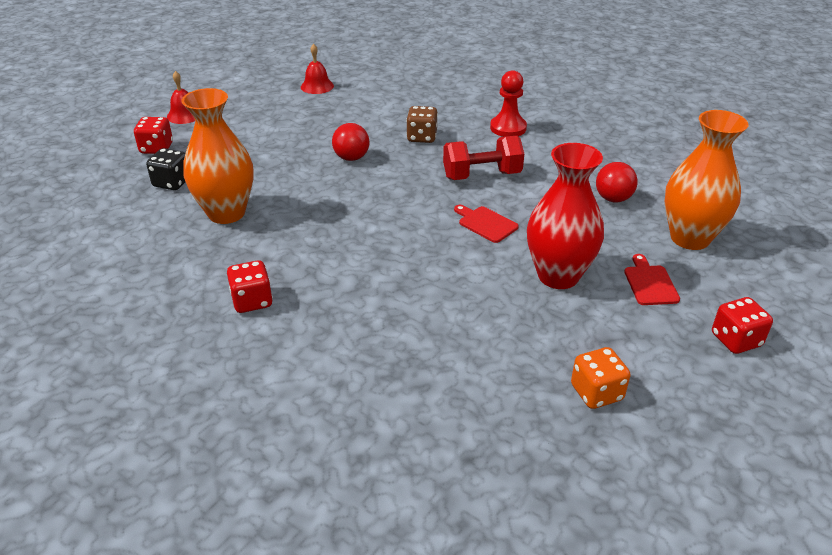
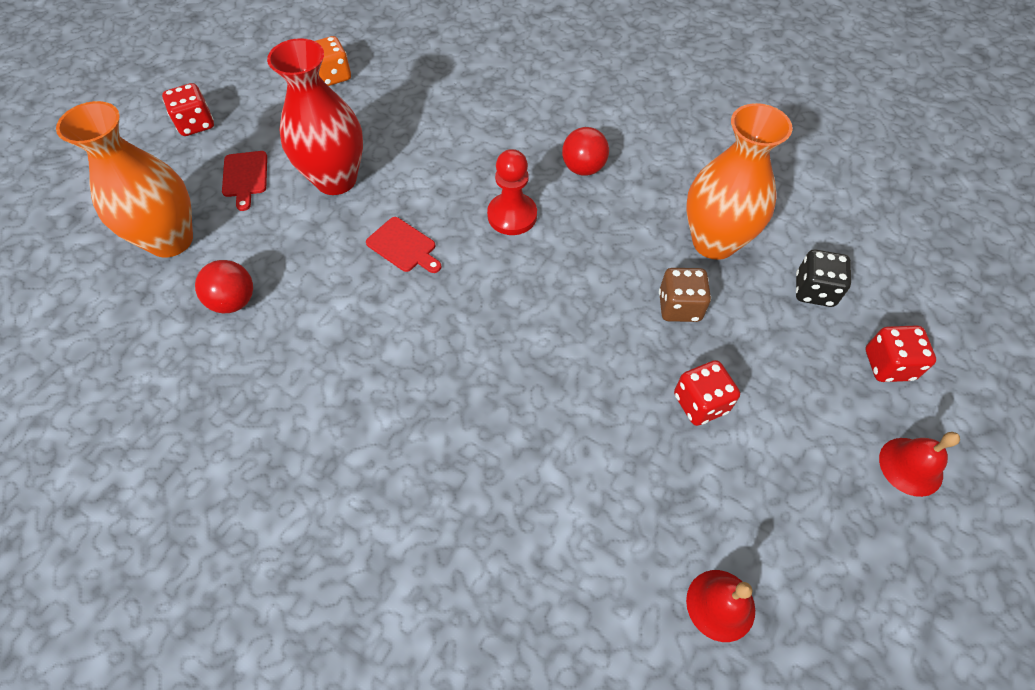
camera: 175 degrees right, 20 degrees up
red dice [227,260,273,313] -> red dice moved to [674,360,740,426]
red ball [332,123,369,161] -> red ball moved to [562,127,609,176]
brown dice [406,106,438,143] -> brown dice moved to [659,268,711,322]
red dumbbell [443,136,524,180] -> none
red pawn [490,70,527,137] -> red pawn moved to [487,149,537,235]

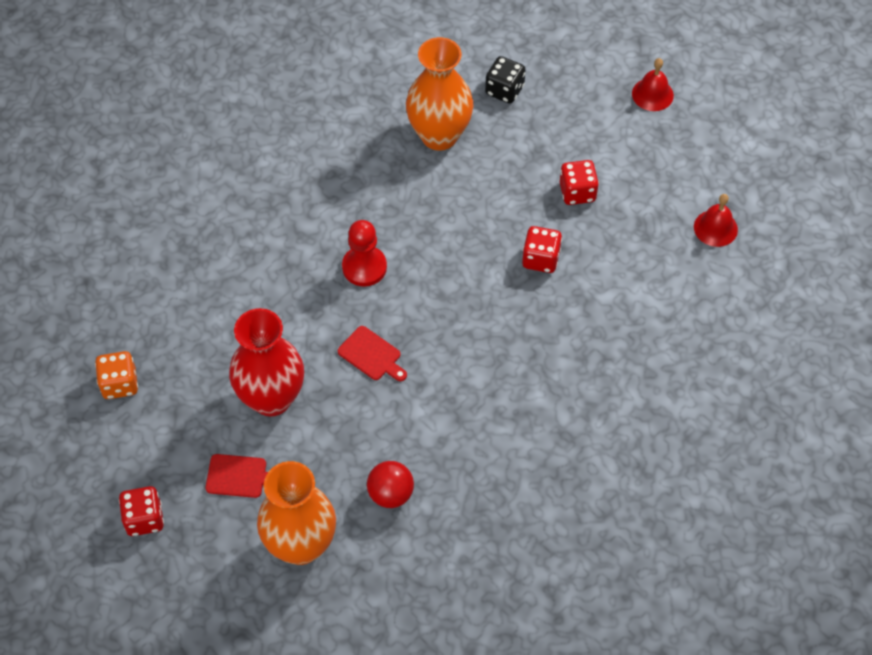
camera: 75 degrees left, 0 degrees up
red cutting board [366,217,441,273] -> red cutting board turned 75 degrees clockwise [338,326,407,381]
red ball [562,127,609,176] -> none
brown dice [659,268,711,322] -> none
red dice [866,325,936,382] -> red dice moved to [522,226,562,273]

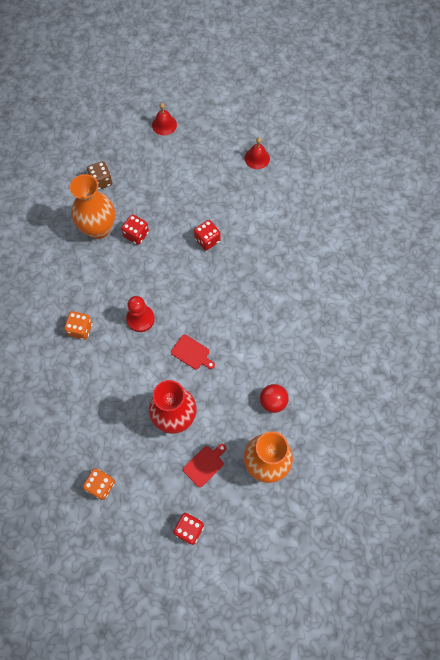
camera: 50 degrees left, 10 degrees up
red cutting board [338,326,407,381] -> red cutting board turned 45 degrees clockwise [171,334,215,370]
black dice [485,56,526,104] -> brown dice [87,161,112,190]
red dice [560,160,599,205] -> red dice moved to [121,214,149,245]
none -> orange dice [64,311,93,340]

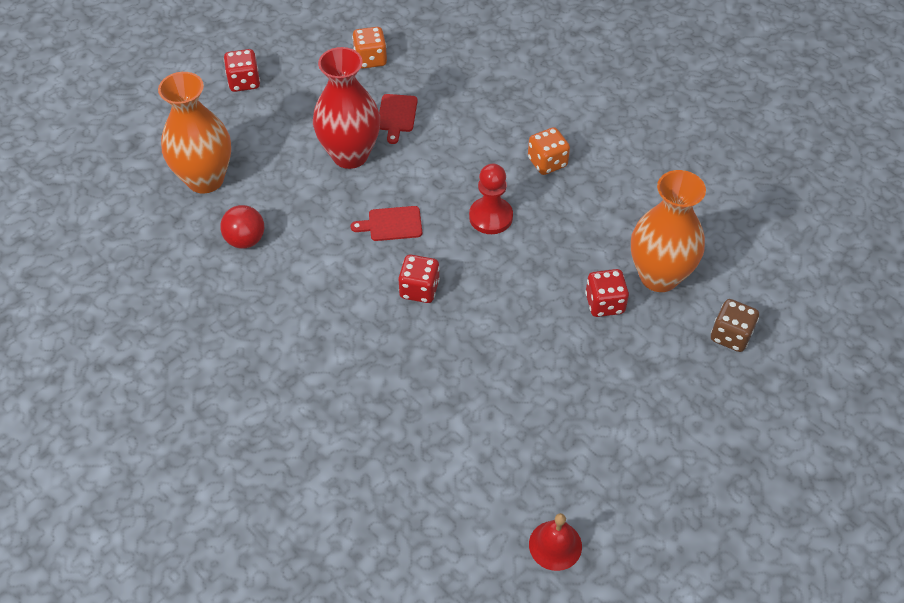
camera: 140 degrees right, 15 degrees down
red bell [152,103,177,135] -> none
red cutting board [183,444,226,487] -> red cutting board moved to [379,94,417,144]
red dice [194,220,221,250] -> red dice moved to [398,255,440,303]

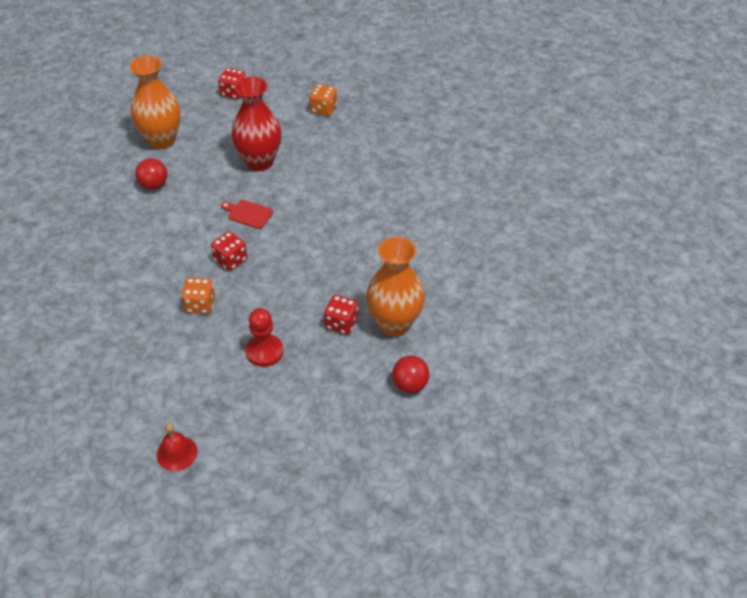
camera: 30 degrees right, 5 degrees down
red cutting board [379,94,417,144] -> none
red pawn [469,164,513,234] -> red pawn moved to [246,308,283,367]
orange dice [528,127,570,175] -> orange dice moved to [181,278,215,314]
brown dice [711,299,759,352] -> red ball [392,356,429,393]

